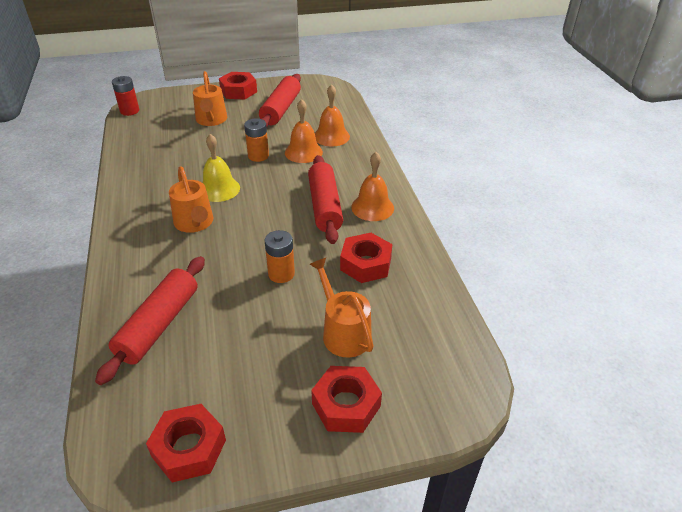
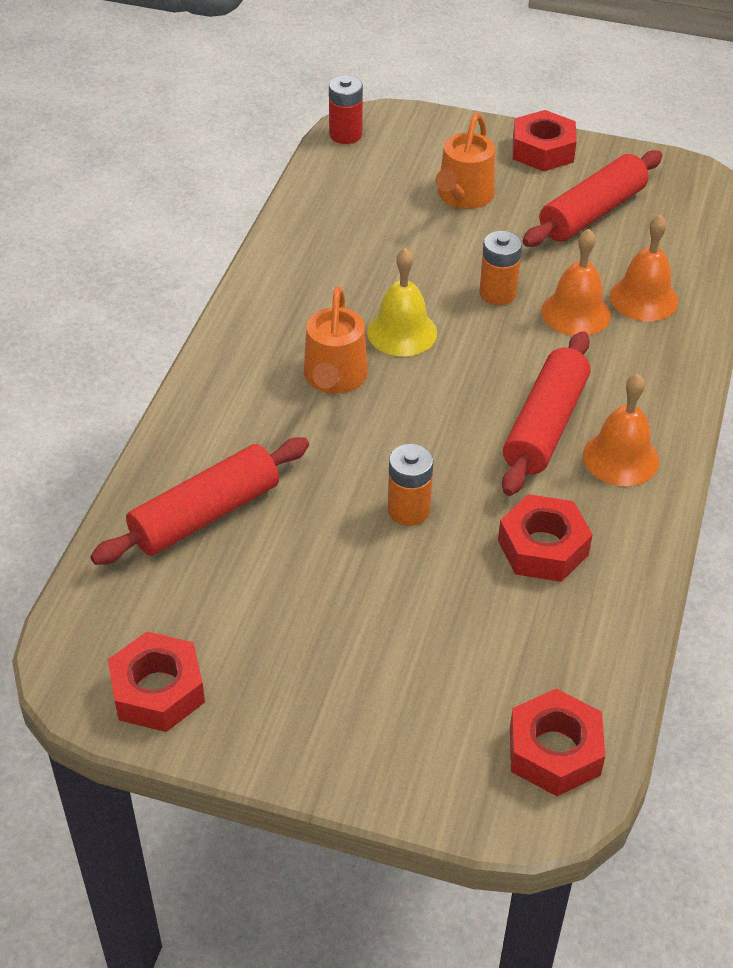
camera: 30 degrees right, 5 degrees up
orange watering can [310,258,374,358] -> none
red nut [311,366,382,433] -> red nut moved to [510,689,605,796]

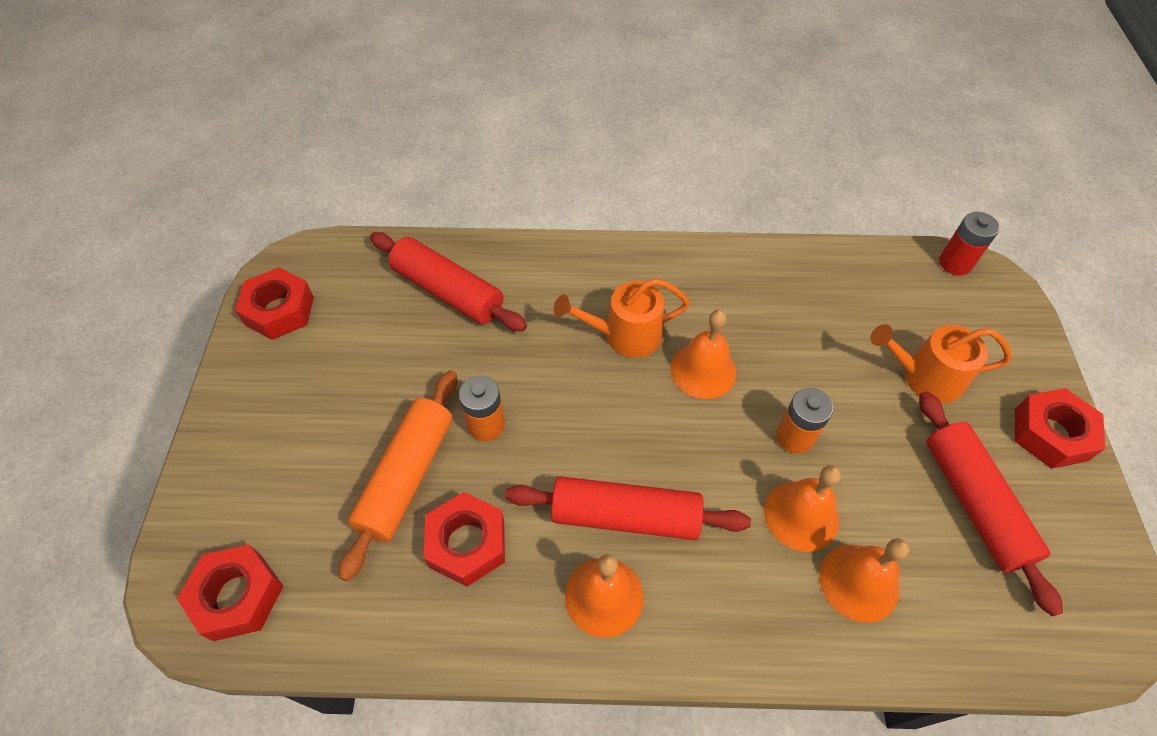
camera: 75 degrees right, 10 degrees up
yellow bell [367,248,437,356] -> orange bell [670,310,737,399]
red rolling pin [522,150,663,247] -> red rolling pin turned 45 degrees clockwise [919,391,1063,617]
none -> orange rolling pin [339,370,457,582]

